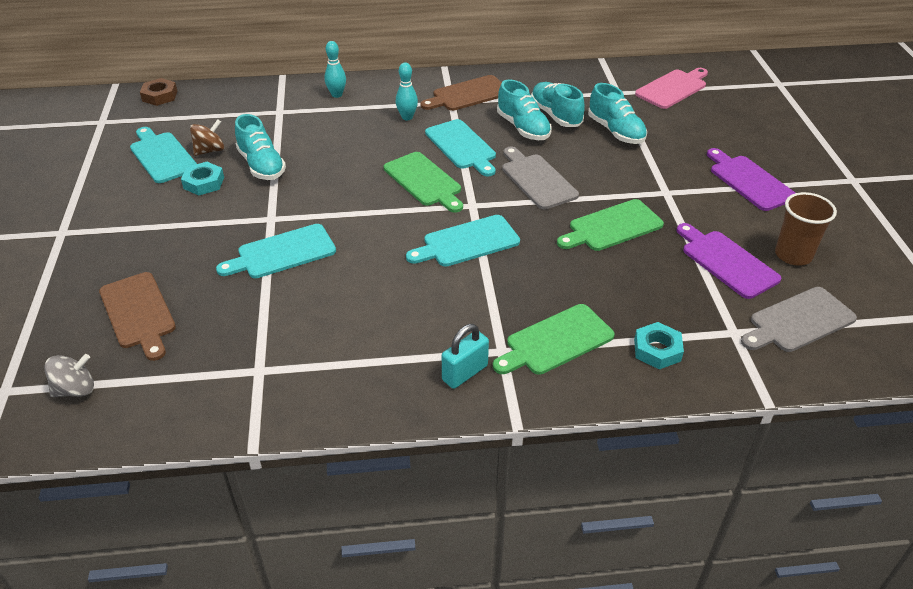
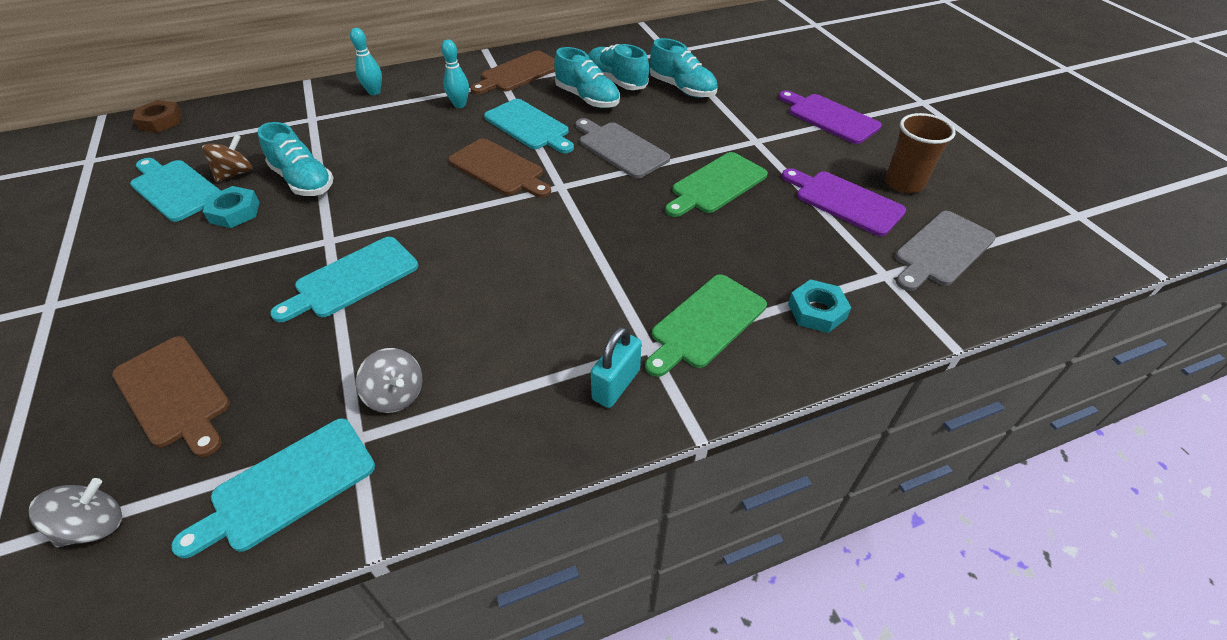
camera: 15 degrees left, 5 degrees up
green cutting board [384,152,463,212] -> brown cutting board [448,138,551,198]
turquoise cutting board [406,215,520,267] -> turquoise cutting board moved to [171,418,375,558]
pink cutting board [635,68,708,109] -> none
none -> grey spinning top [356,348,422,413]

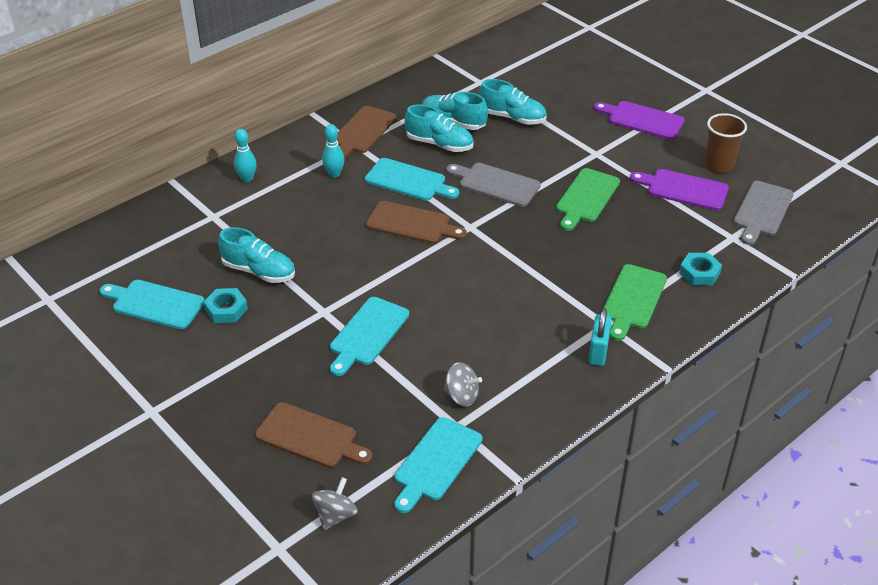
camera: 20 degrees left, 5 degrees down
brown nut [132,100,182,133] -> none
brown spinning top [202,134,252,182] -> none

